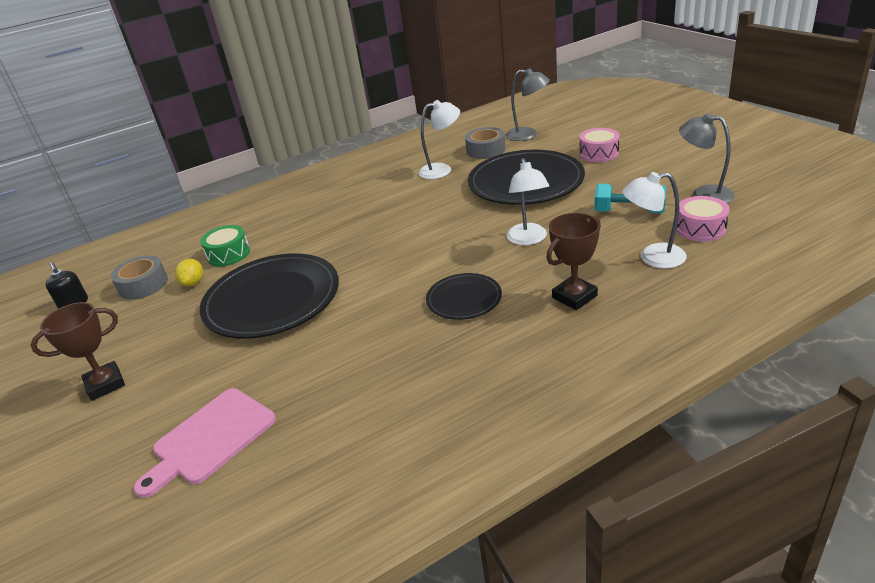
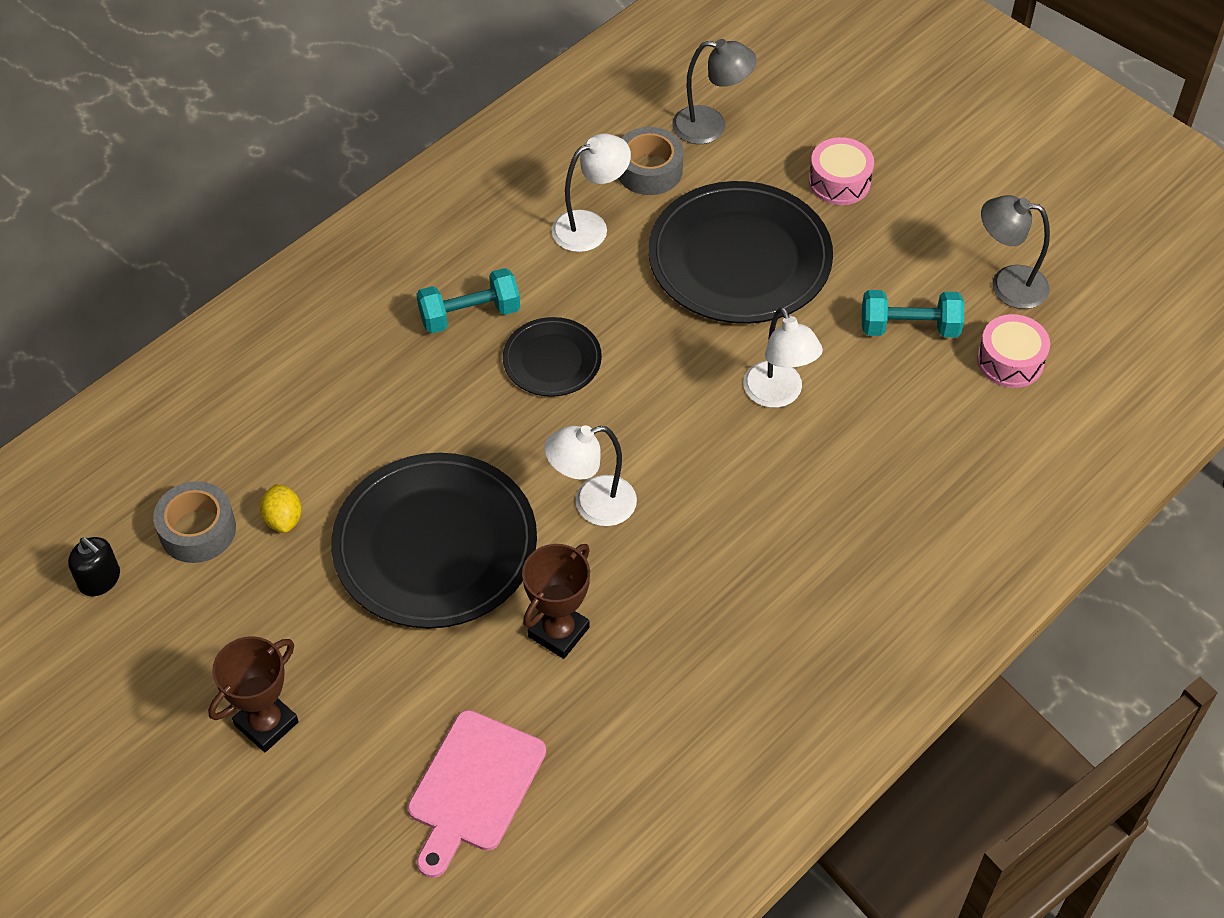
camera: 20 degrees left, 20 degrees up
green drum [200,225,250,267] -> none
black plate [426,273,502,320] -> black plate moved to [503,317,602,397]
brown trophy [546,213,601,310] -> brown trophy moved to [522,544,590,659]
white lamp [622,172,687,268] -> white lamp moved to [544,425,637,526]
none -> turquoise dumbbell [417,268,520,333]

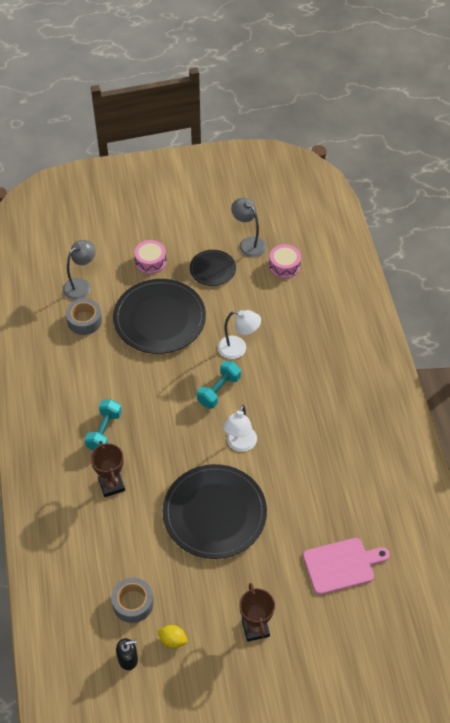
camera: 55 degrees left, 0 degrees up
yellow lemon [260,484,302,533] -> yellow lemon moved to [157,625,187,648]
pink cutting board [408,710,546,878] -> pink cutting board turned 75 degrees counterclockwise [303,538,390,595]
black plate [503,317,602,397] -> black plate moved to [190,250,236,286]
brown trophy [522,544,590,659] -> brown trophy moved to [91,441,125,497]
white lamp [552,134,631,252] -> none
turquoise dumbbell [862,290,964,338] -> turquoise dumbbell moved to [197,361,241,408]
grey lamp [981,195,1050,309] -> grey lamp turned 90 degrees clockwise [231,198,266,257]

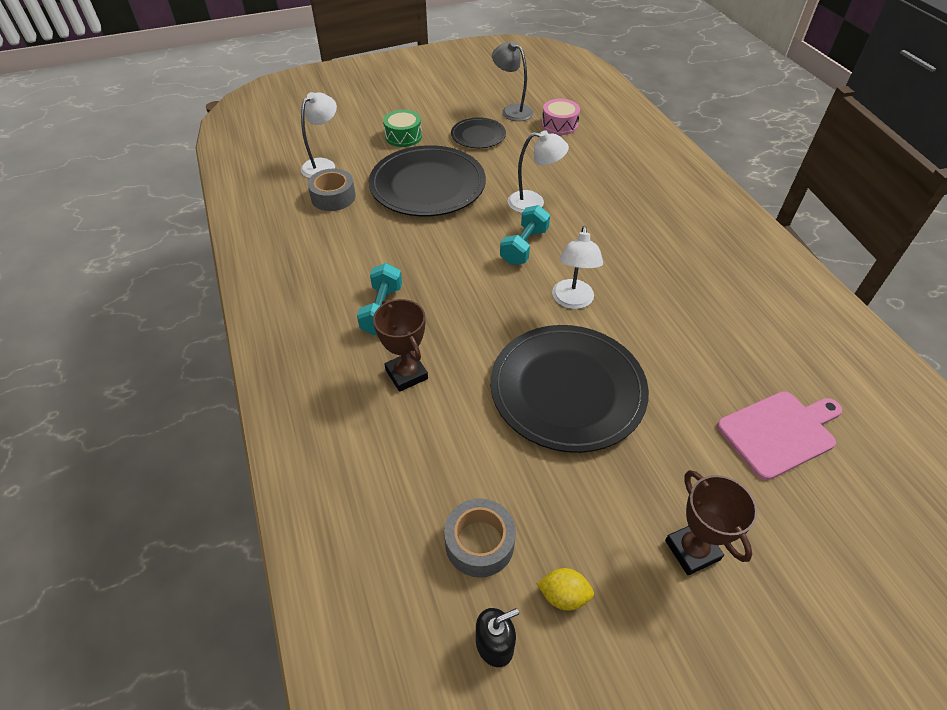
camera: 10 degrees left, 5 degrees down
grey lamp [63,240,96,300] -> white lamp [301,92,337,178]
pink drum [134,240,166,274] -> green drum [383,110,422,147]

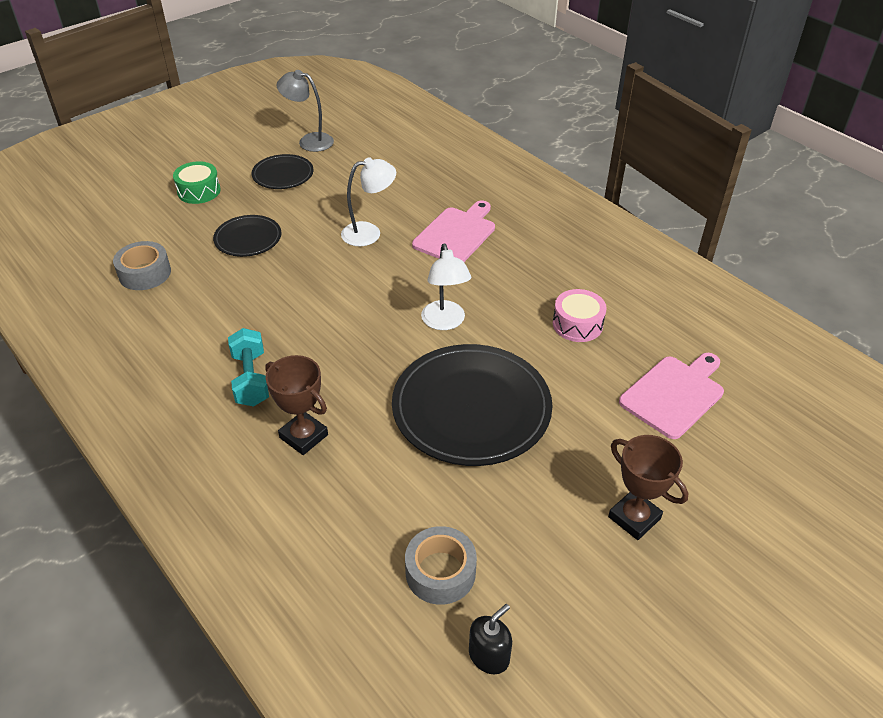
camera: 20 degrees left, 5 degrees down
white lamp [301,92,337,178] -> none
black plate [369,145,486,216] -> black plate [213,215,281,257], size x0.52
turquoise dumbbell [500,205,550,265] -> none
yellow lemon [537,568,594,611] -> none
pink drum [542,99,580,135] -> pink drum moved to [553,289,607,342]
none -> pink cutting board [412,200,495,262]

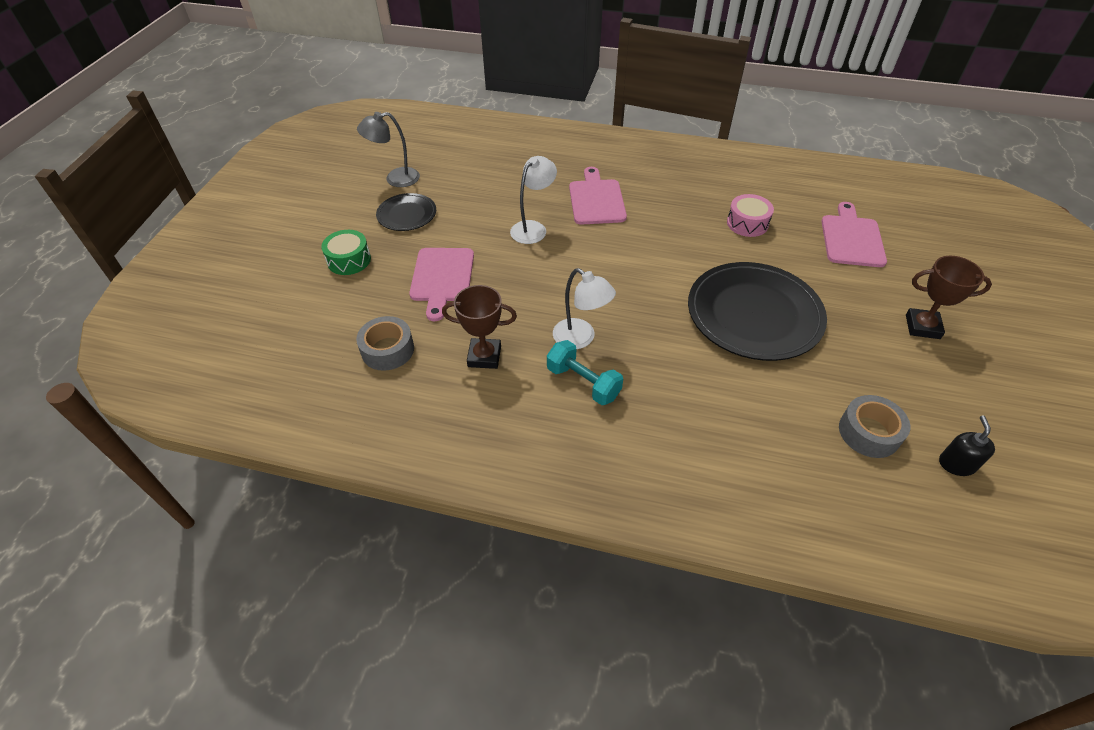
camera: 35 degrees left, 5 degrees up
black plate [213,215,281,257] -> pink cutting board [409,248,474,321]
brown trophy [265,355,328,455] -> brown trophy moved to [442,285,517,369]
white lamp [421,244,471,330] -> white lamp moved to [553,268,616,349]

